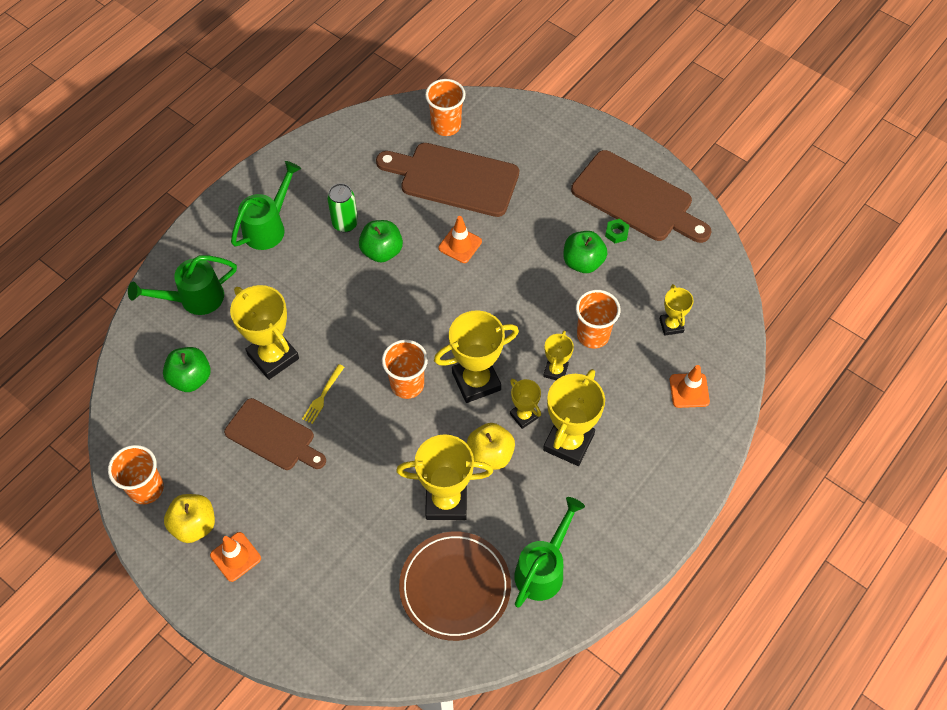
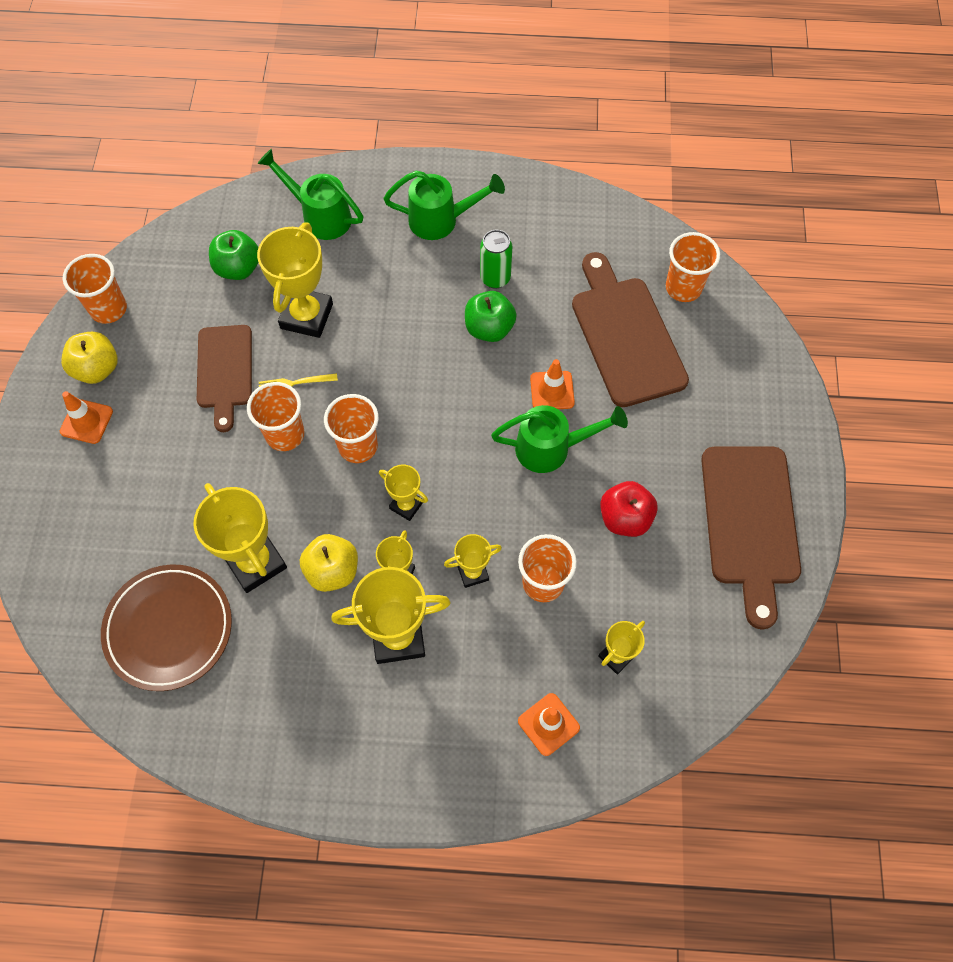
camera: 55 degrees right, 5 degrees up
yellow trophy [434,310,519,403] -> yellow trophy [379,465,428,521], size x0.54
green watering can [514,497,585,608] -> green watering can moved to [491,405,628,473]
green apple [563,231,607,273] -> red apple [600,481,658,537]
green nut [605,219,630,243] -> none
none -> orange cup [247,382,304,451]

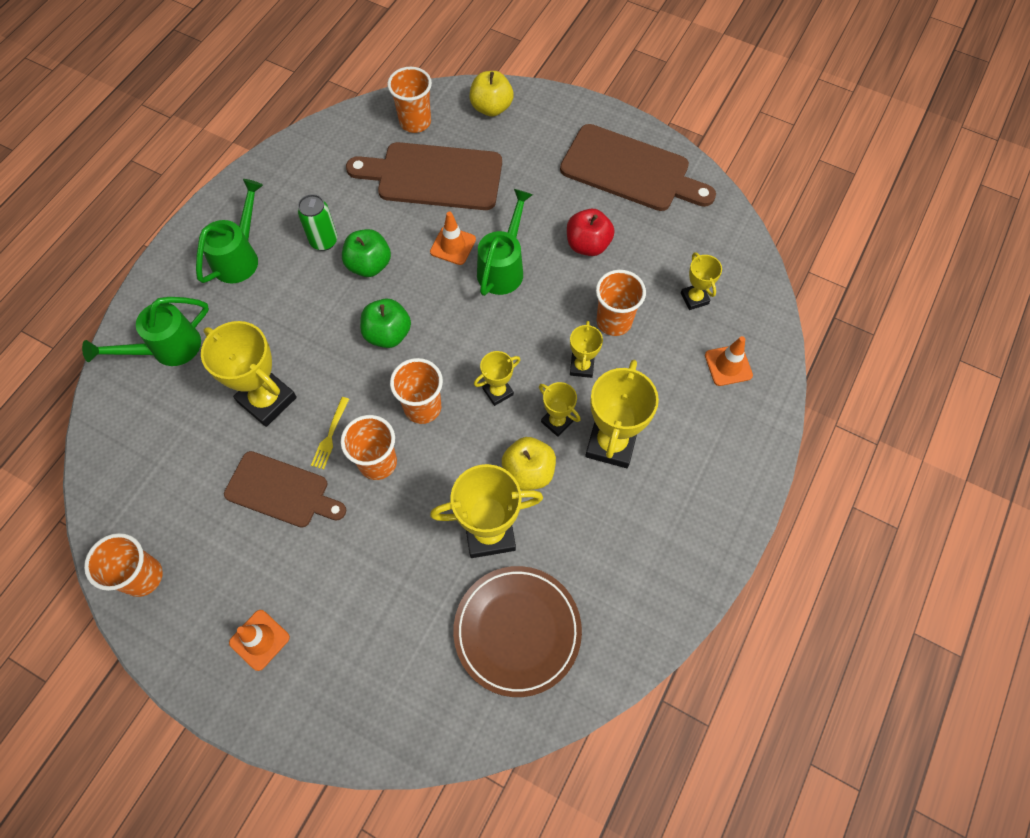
camera: 65 degrees left, 0 degrees up
yellow apple [61,332,117,384] -> yellow apple moved to [469,71,513,117]
green apple [209,230,259,280] -> green apple moved to [360,299,411,348]

